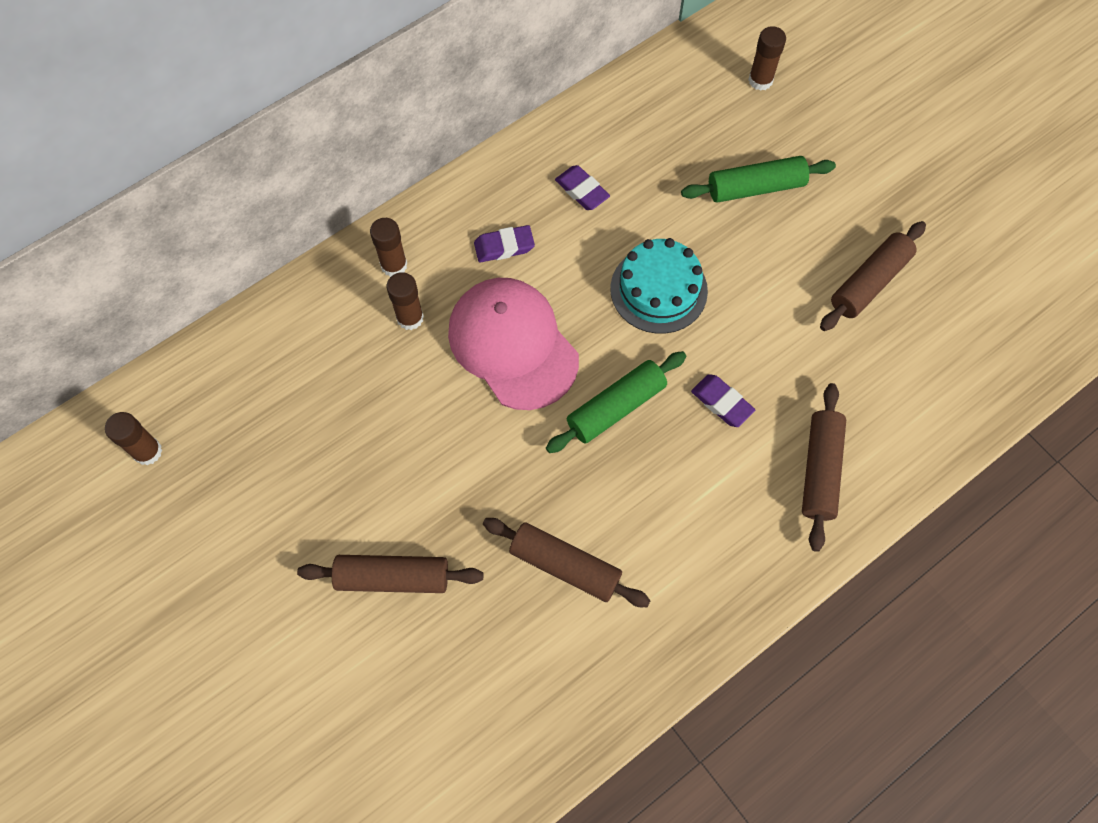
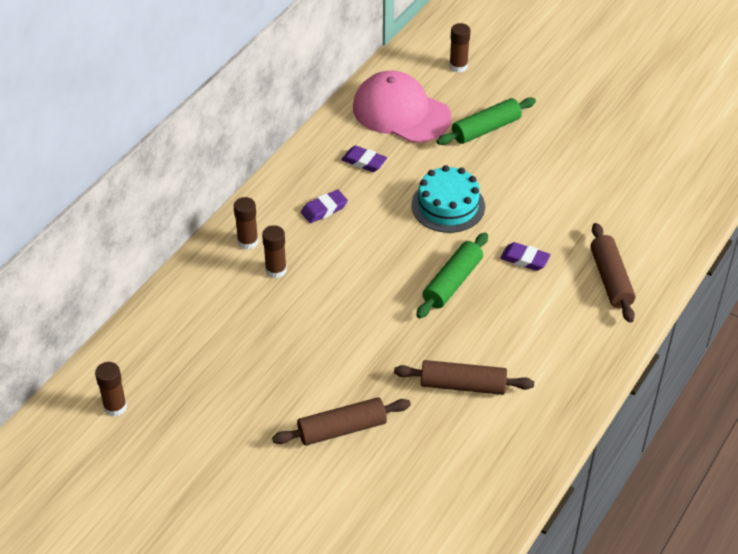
camera: 20 degrees left, 20 degrees down
pink cap [448,278,579,410] -> pink cap moved to [353,71,452,143]
brown rolling pin [820,221,926,331] -> none

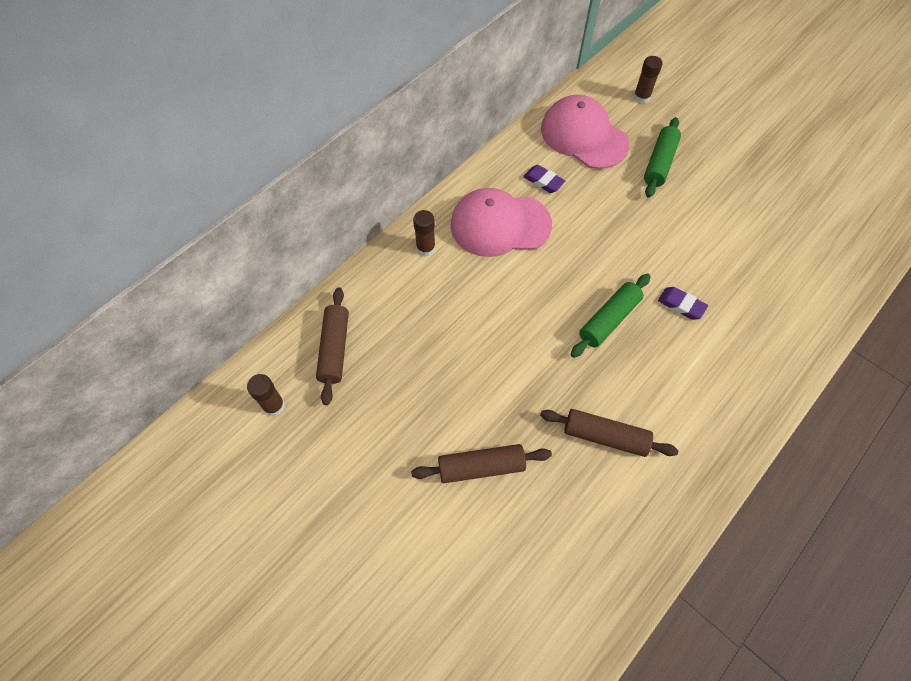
camera: 10 degrees right, 15 degrees up
brown glue stick [262,225,287,278] -> none
purple eraser [301,190,348,223] -> pink cap [450,188,552,257]
turquoise cake [411,165,485,233] -> none
green rolling pin [437,97,536,145] -> green rolling pin turned 45 degrees counterclockwise [644,117,681,198]
brown rolling pin [590,223,635,323] -> brown rolling pin moved to [316,287,349,405]

